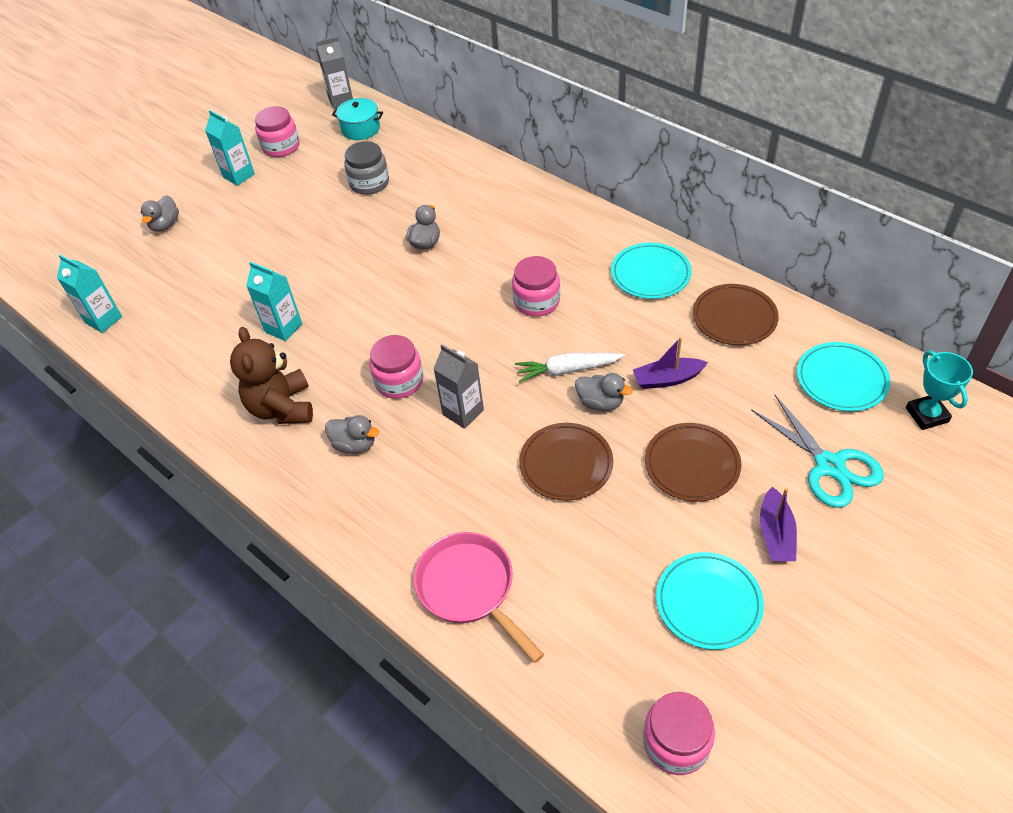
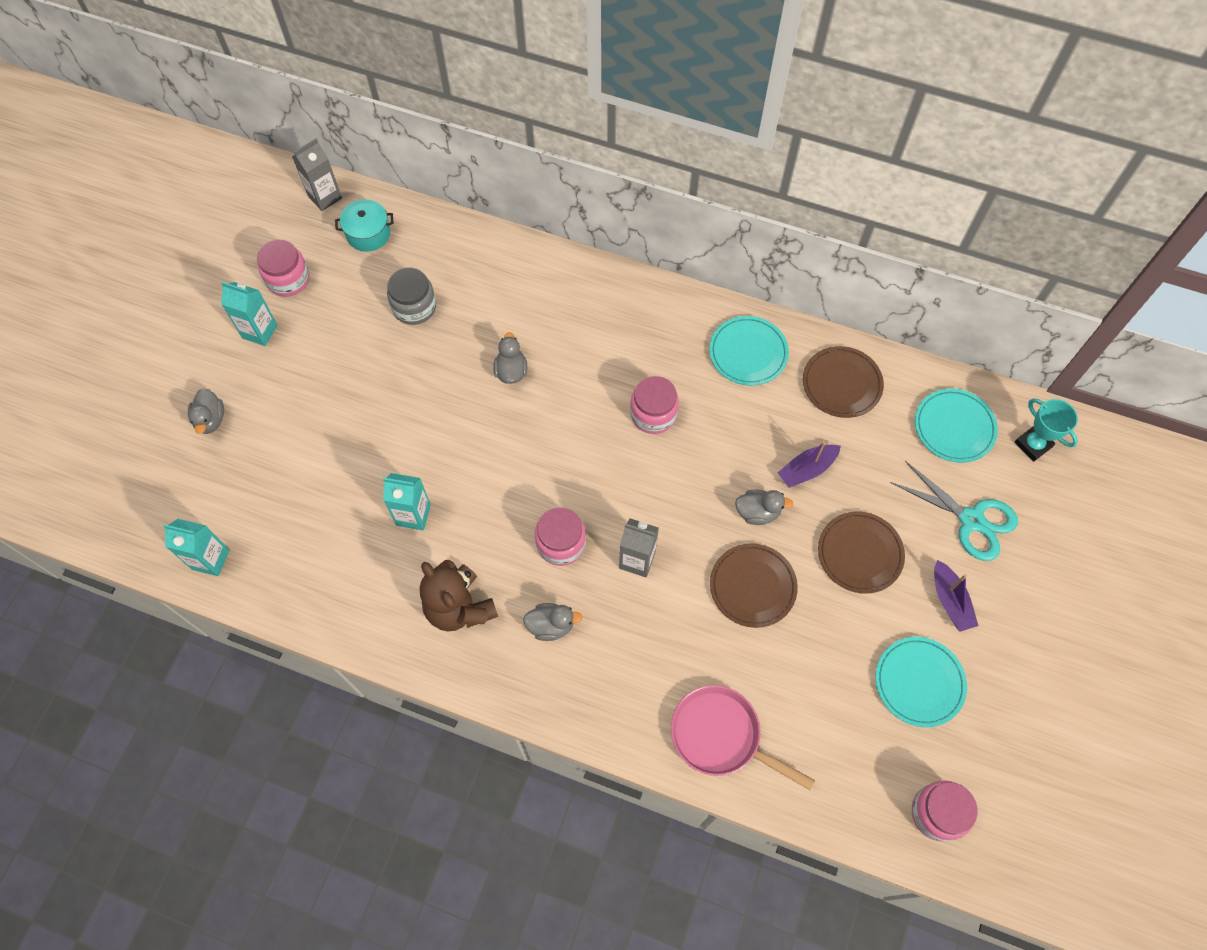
camera: 25 degrees left, 15 degrees up
white carrot [515,353,625,382] -> none

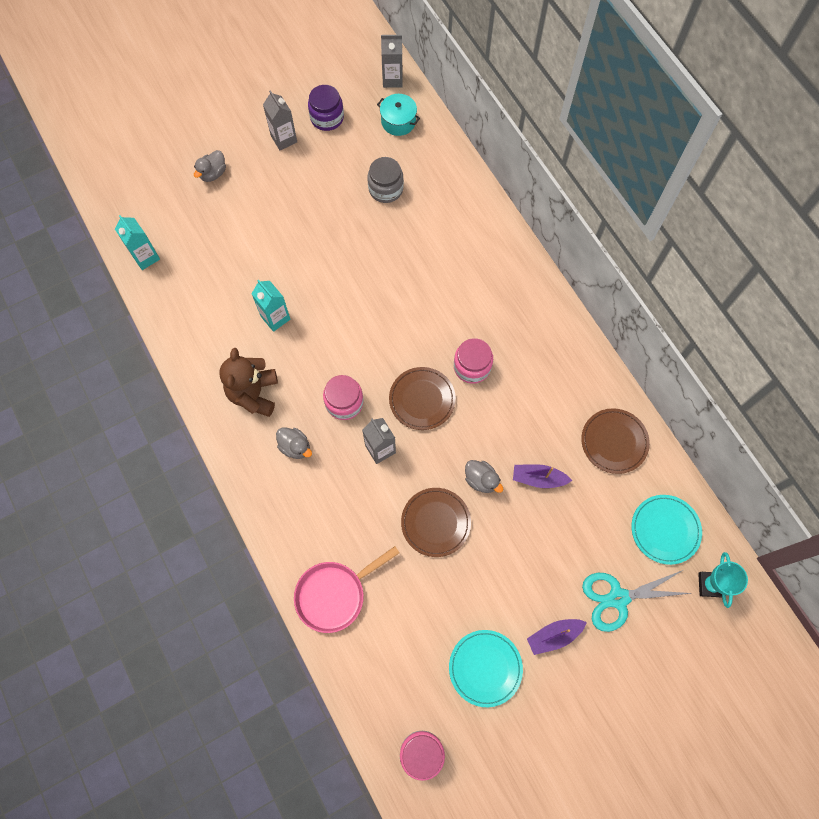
camera: 40 degrees right, 5 degrees up
turquoise carton [221,282,277,346] -> grey carton [263,90,297,150]
pink jar [257,240,310,297] -> purple jar [308,85,344,131]
grey duck [493,332,527,384] -> none
pink pan [671,685,815,790] -> pink pan turned 105 degrees counterclockwise [294,546,400,633]
turquoise plate [709,316,789,386] -> none
brown plate [818,511,905,594] -> brown plate moved to [389,367,456,430]
turquoise scissors [890,461,1018,561] -> turquoise scissors turned 90 degrees clockwise [582,570,692,632]
purple boat [934,560,979,632] -> purple boat turned 45 degrees clockwise [527,619,587,655]

